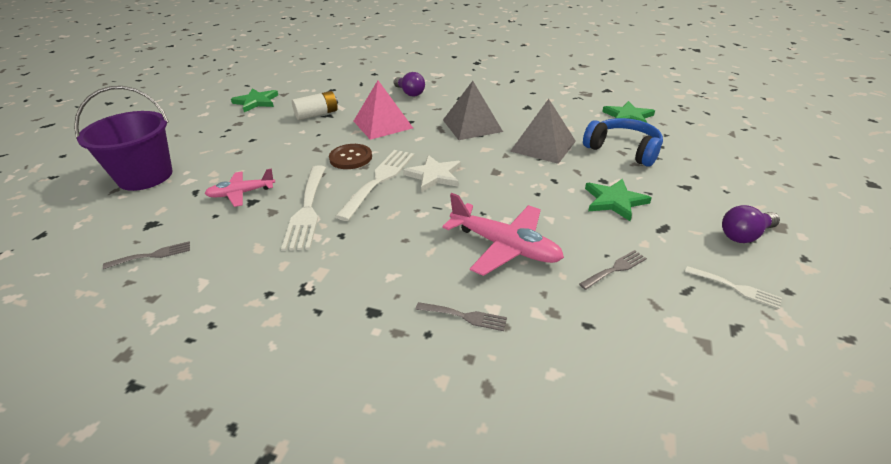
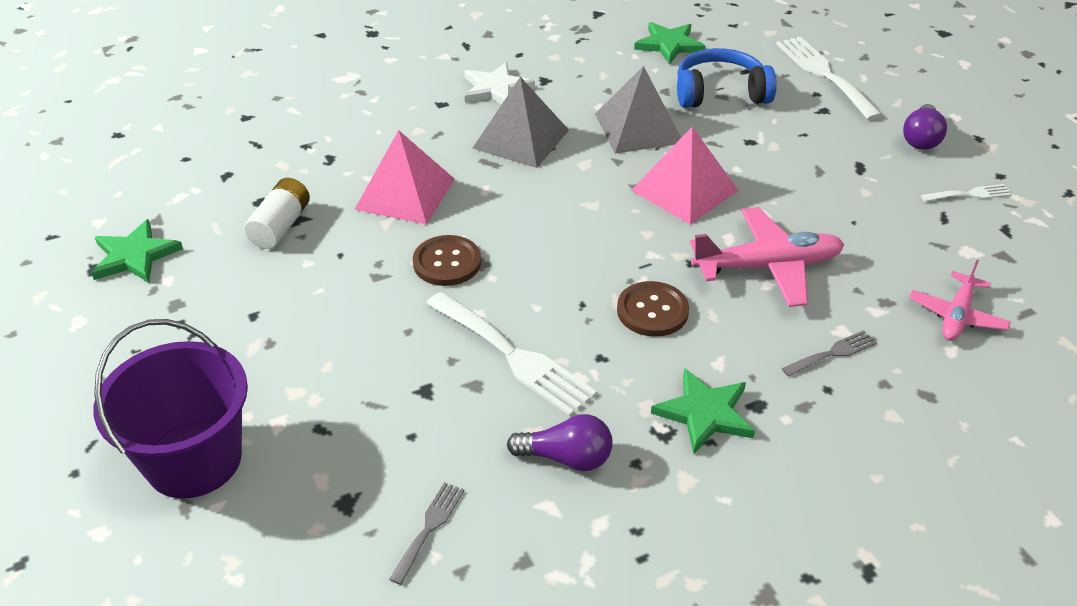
camera: 45 degrees left, 5 degrees up
pink plane [204,168,275,207] -> pink plane moved to [909,260,1011,341]
white fork [335,150,414,221] -> white fork moved to [776,36,883,120]
purple light bulb [394,72,425,97] -> purple light bulb moved to [507,414,613,471]
white star [403,155,461,192] -> white star moved to [464,62,535,105]
grey fork [579,250,647,290] -> none
green star [585,179,651,221] -> green star moved to [651,368,755,454]
none -> brown button [617,281,689,337]
none -> pink pyramid [631,127,738,225]

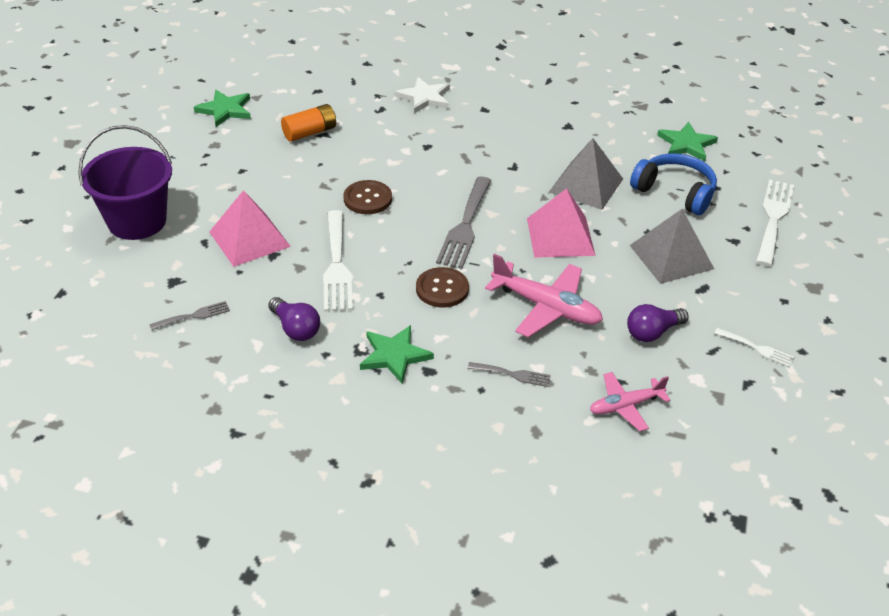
camera: 40 degrees right, 0 degrees up
white battery [244,178,310,249] -> orange battery [281,104,336,141]
pink pyramid [354,130,455,225] -> pink pyramid moved to [210,190,291,267]
white star [464,62,535,105] -> white star moved to [395,77,450,113]
grey pyramid [472,77,569,168] -> grey pyramid moved to [630,209,714,284]
purple light bulb [903,104,947,150] -> purple light bulb moved to [627,304,689,342]
none -> grey fork [436,176,492,269]

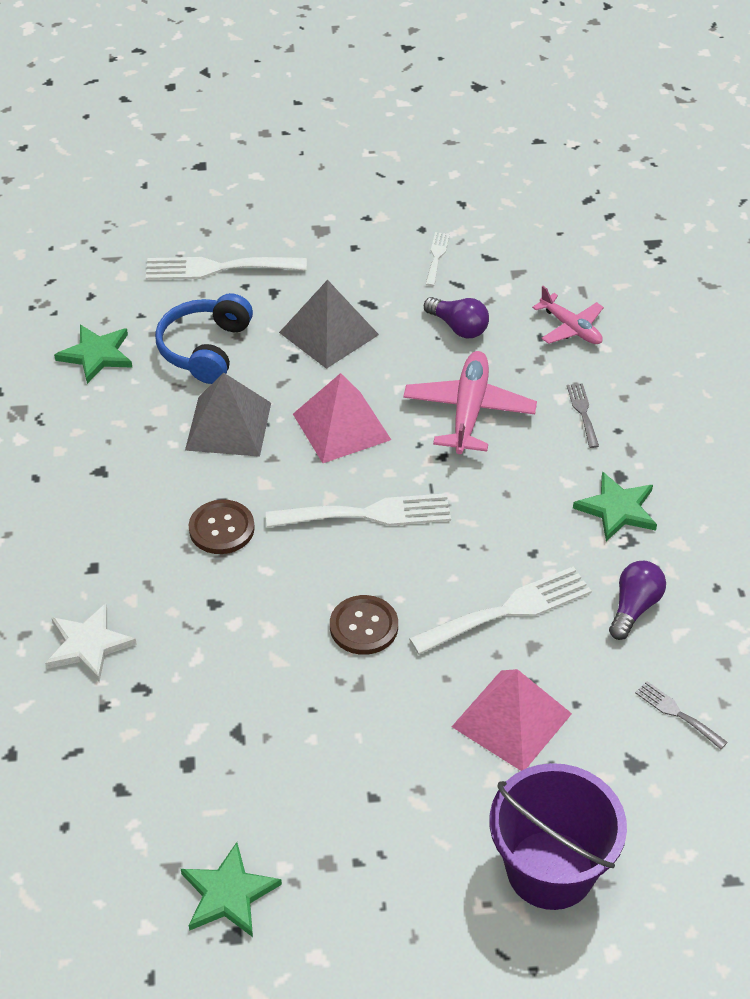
camera: 110 degrees left, 5 degrees up
orange battery [281,104,336,141] -> none
brown button [416,267,469,307] -> brown button moved to [188,500,255,554]
grey fork [436,176,492,269] -> white fork [266,493,451,528]

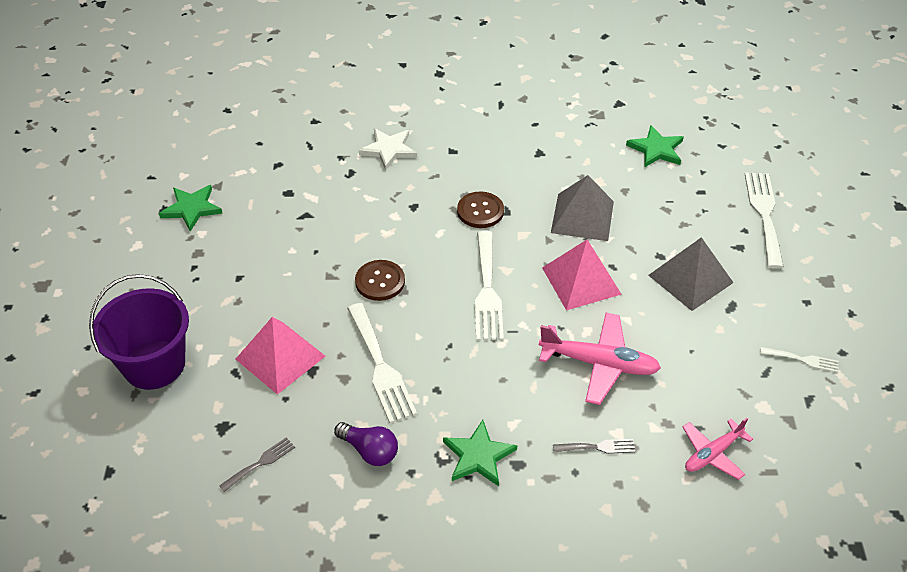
camera: 95 degrees right, 0 degrees up
blue headphones [155,293,253,384] -> none
purple light bulb [424,297,489,338] -> none

